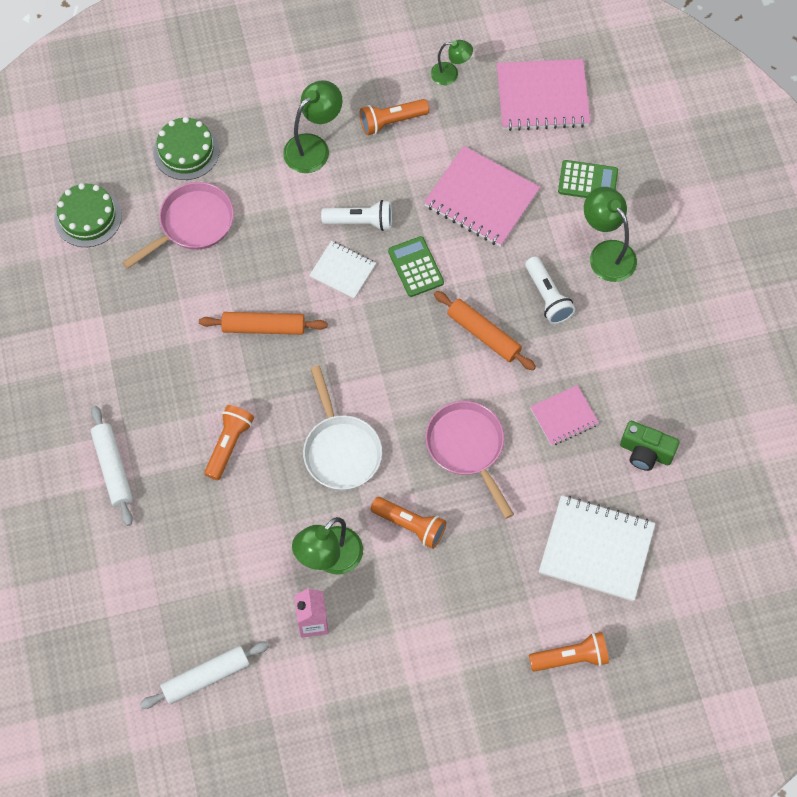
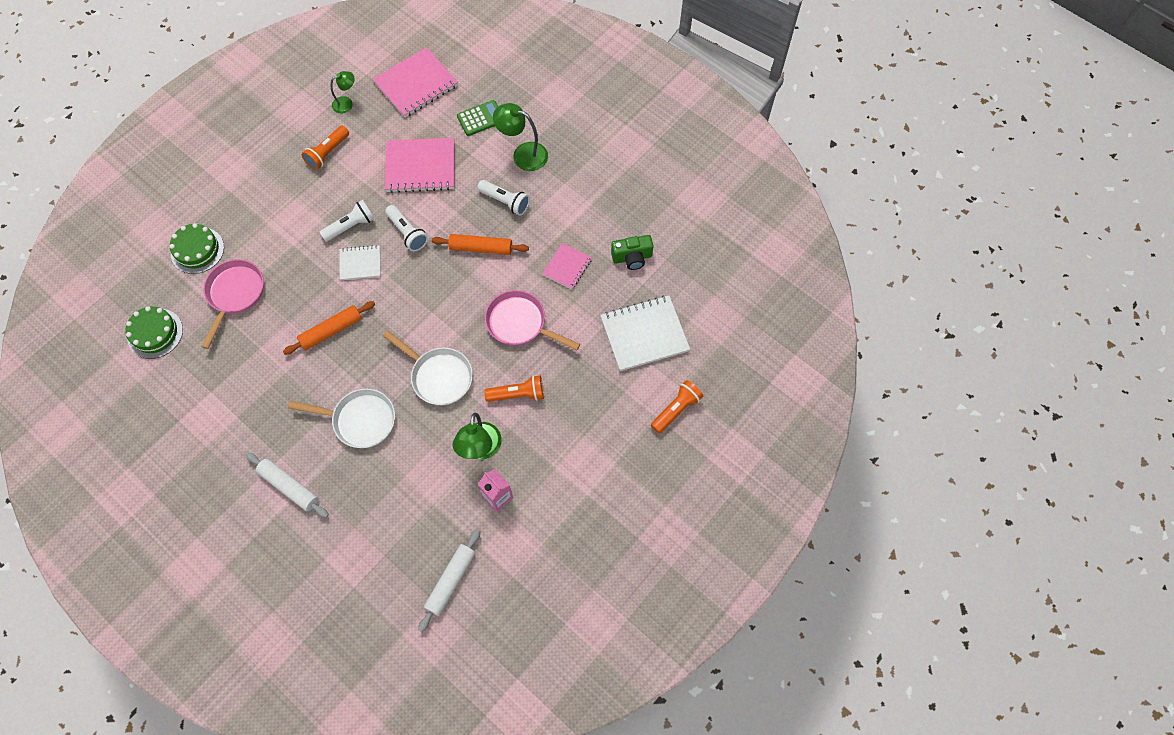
camera: 35 degrees left, 0 degrees up
orange flashlight [204,405,254,480] -> white pan [288,389,395,448]
green lamp [283,80,342,173] -> none
green calculator [388,236,444,297] -> white flashlight [385,205,428,251]

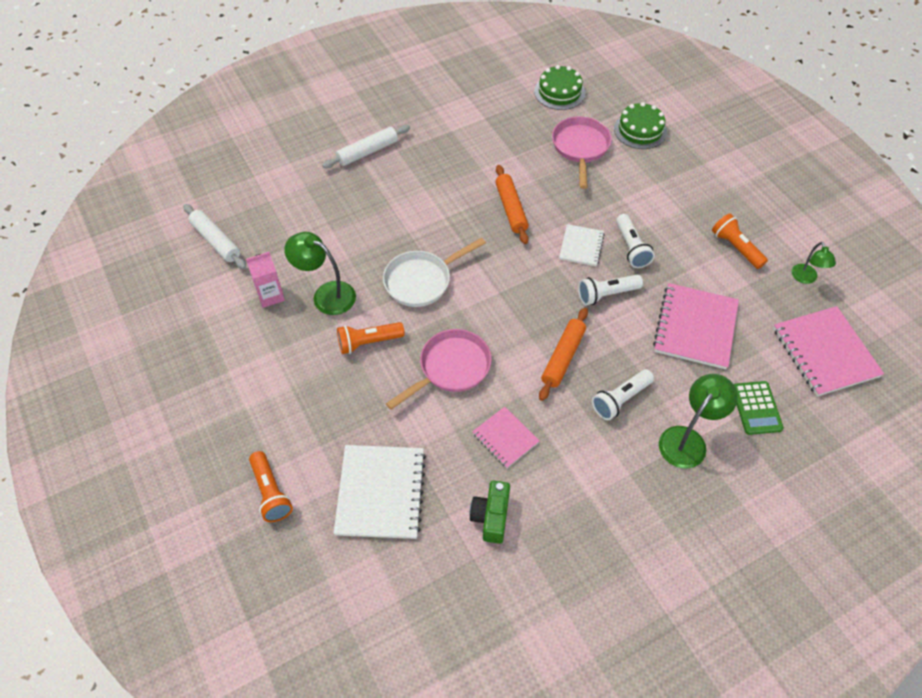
camera: 110 degrees right, 10 degrees down
pink pan [201,259,264,349] -> pink pan turned 120 degrees counterclockwise [552,116,612,189]
white pan [288,389,395,448] -> none
orange flashlight [484,375,544,402] -> orange flashlight turned 60 degrees clockwise [337,322,405,354]

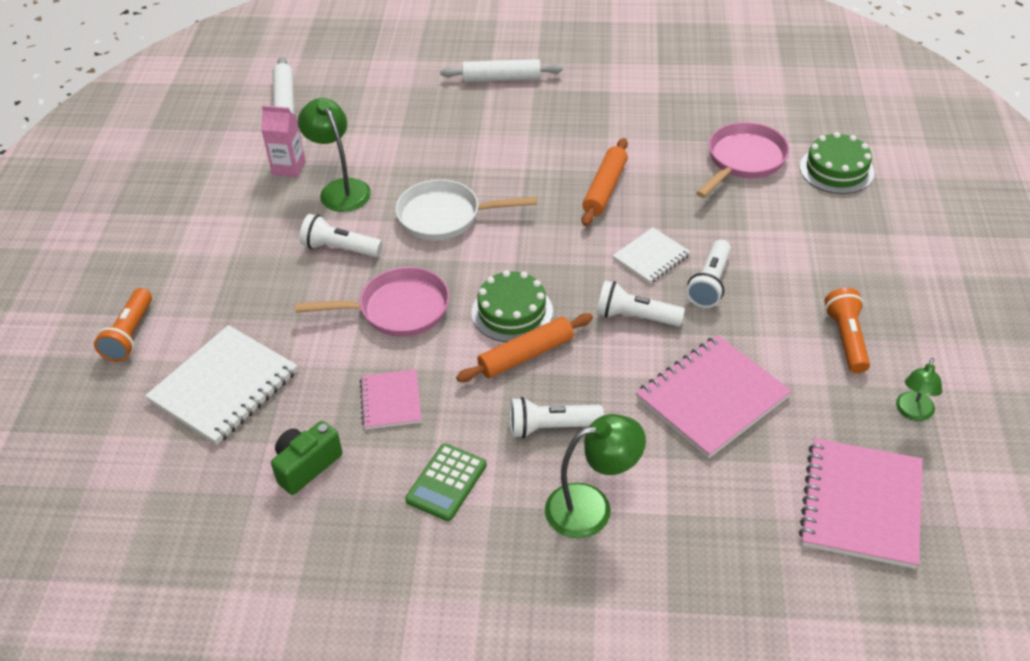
camera: 35 degrees right, 10 degrees down
orange flashlight [337,322,405,354] -> white flashlight [300,214,383,257]
green cake [534,65,585,110] -> green cake moved to [472,270,553,342]
green calculator [734,381,784,435] -> green calculator moved to [405,443,487,521]

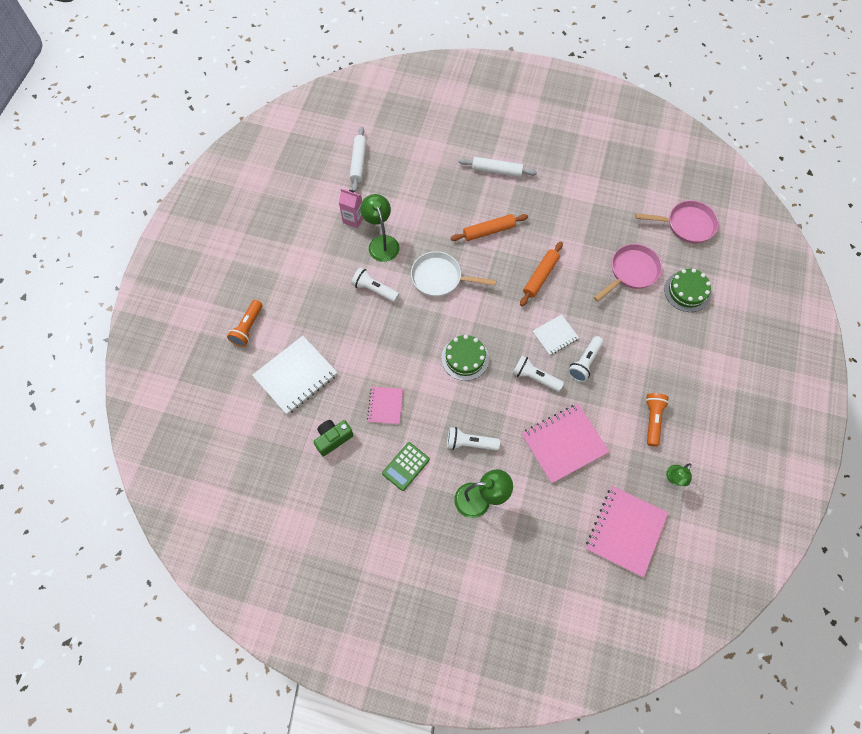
camera: 10 degrees right, 20 degrees up
pink pan [295,267,449,337] -> pink pan moved to [635,200,719,244]
orange rolling pin [456,313,593,382] -> orange rolling pin moved to [451,214,528,241]

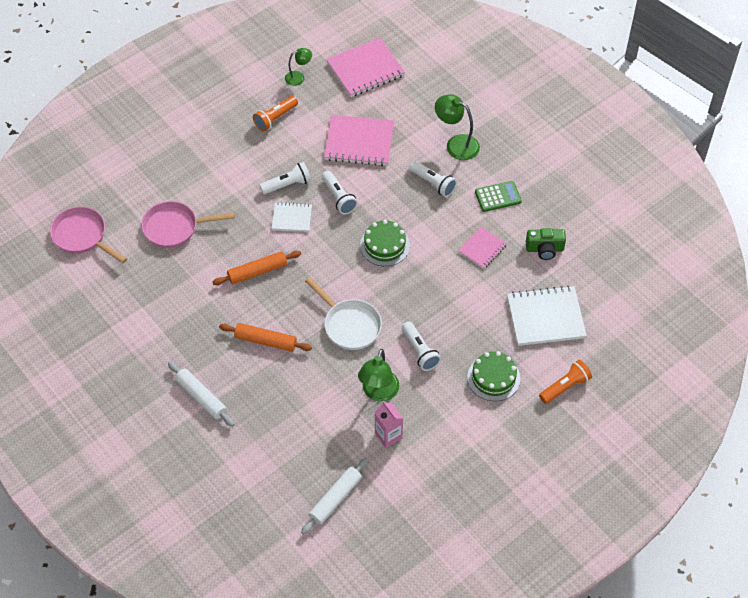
camera: 145 degrees left, 10 degrees down
green cake [664,269,711,312] -> green cake moved to [467,351,520,401]

